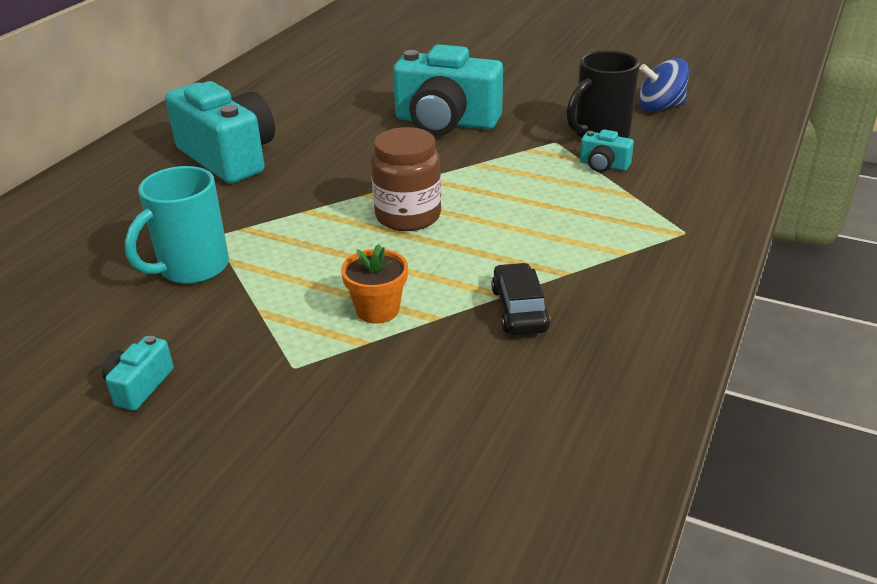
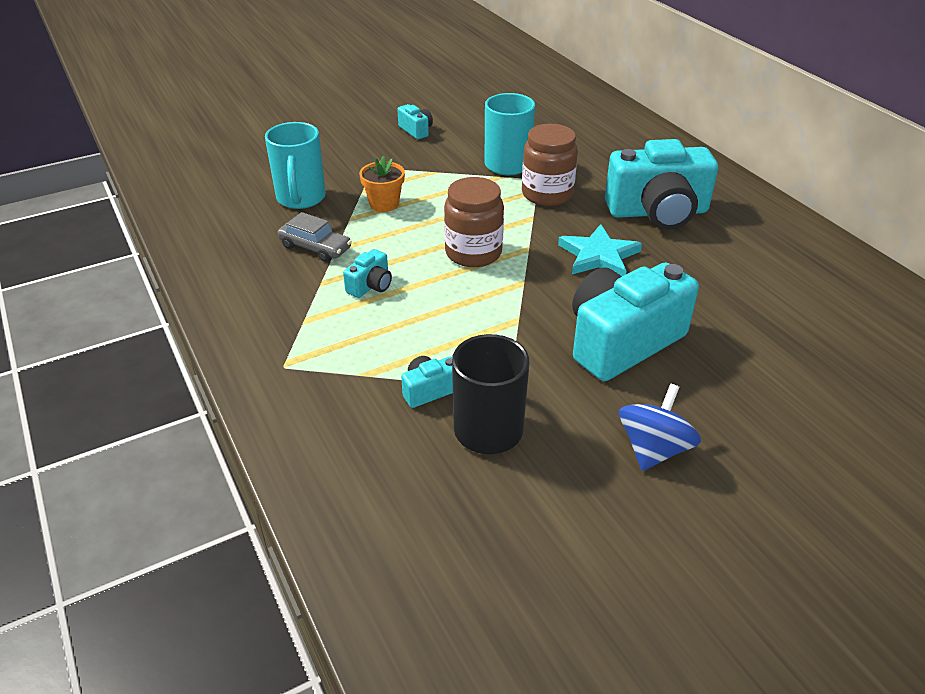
camera: 125 degrees right, 5 degrees up
black car [491,263,550,335] -> grey car [278,212,352,262]
blue spinning top [639,58,689,112] -> blue spinning top moved to [619,384,701,471]
none -> turquoise mug [265,122,326,209]
none -> turquoise camera [343,249,392,298]
none -> brown jar [522,124,578,206]
none -> turquoise star [558,224,642,276]

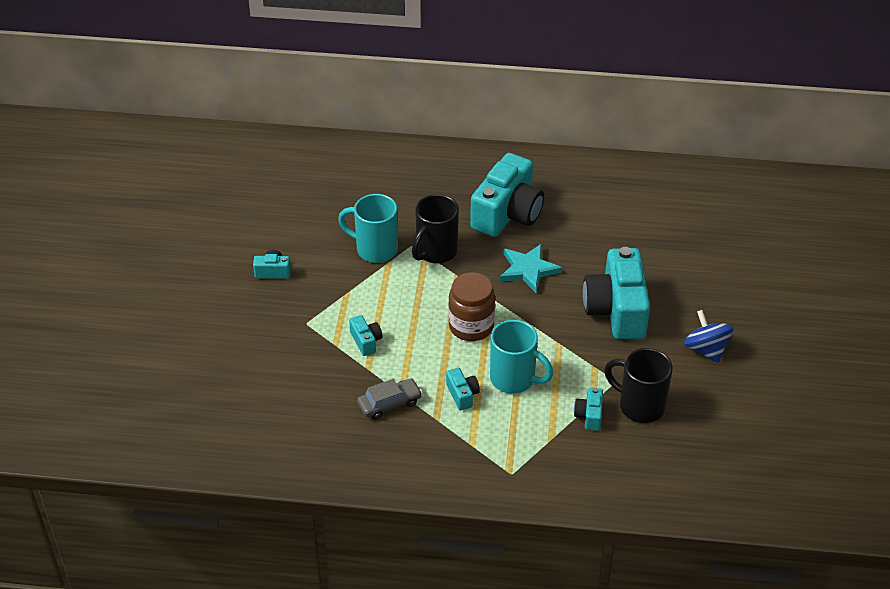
camera: 55 degrees left, 5 degrees up
turquoise mug [265,122,326,209] -> turquoise mug moved to [490,320,553,394]
orange flower pot [359,156,405,212] -> turquoise camera [349,315,383,356]
brown jar [522,124,578,206] -> black mug [412,194,459,263]

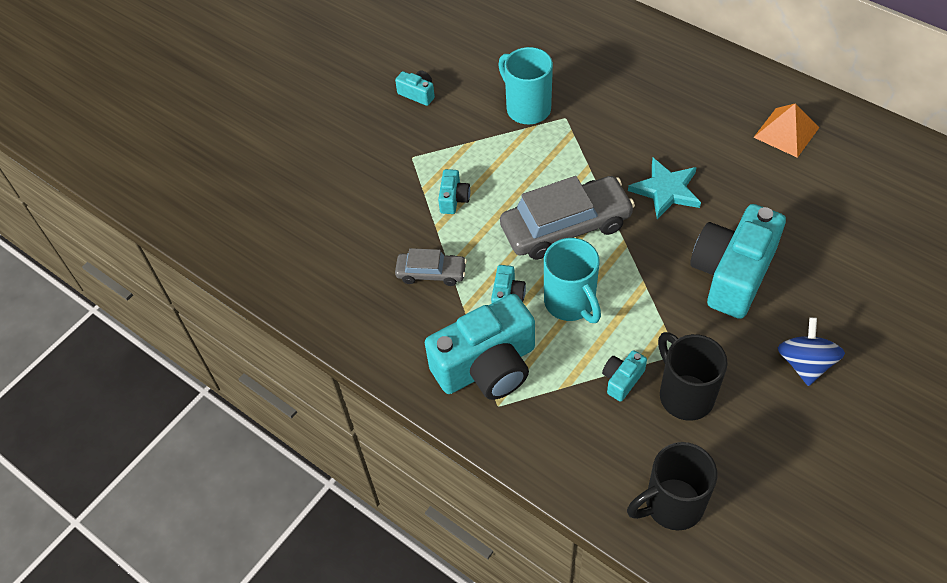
camera: 35 degrees right, 10 degrees up
black mug [412,194,459,263] -> black mug moved to [627,442,717,530]
brown jar [448,272,495,341] -> grey car [500,176,635,260]
turquoise camera [470,153,544,237] -> turquoise camera moved to [425,294,535,400]
none -> orange pyramid [754,103,819,158]

